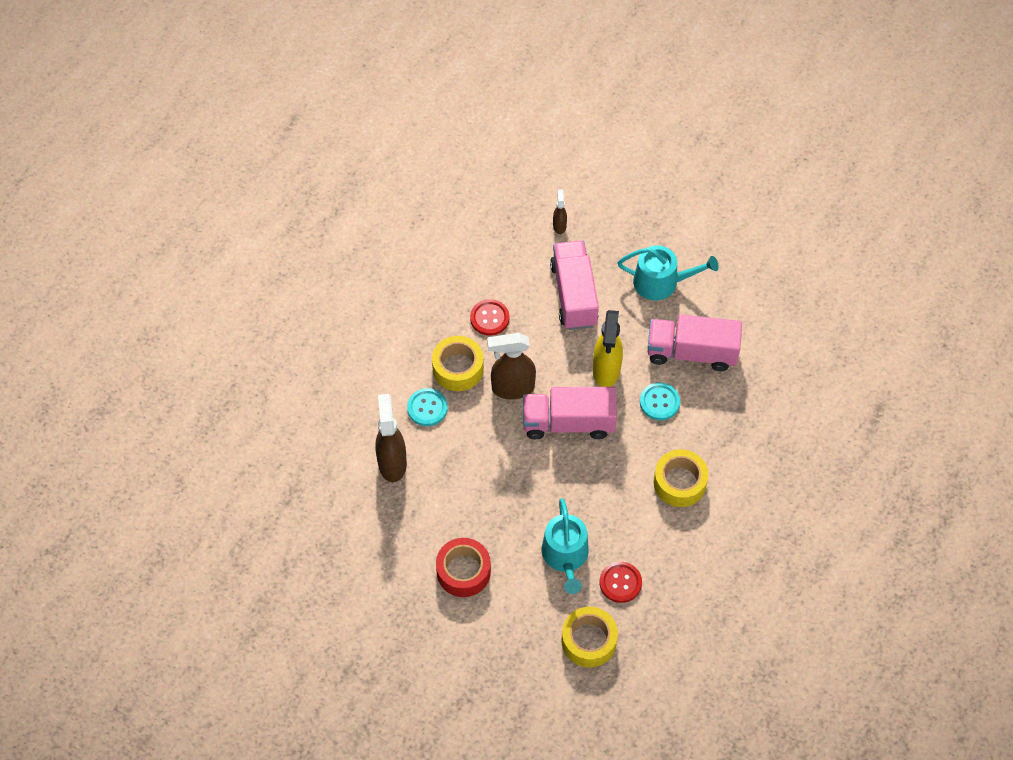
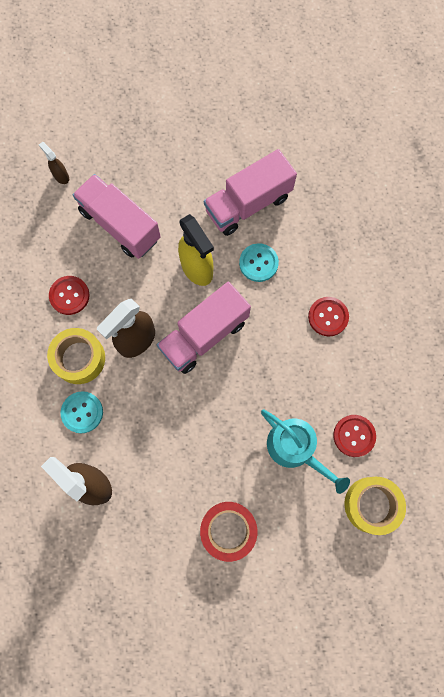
camera: 40 degrees left, 15 degrees up
turquoise watering can [618,245,718,300] -> none
yellow tape [654,449,709,507] -> red button [308,297,349,337]

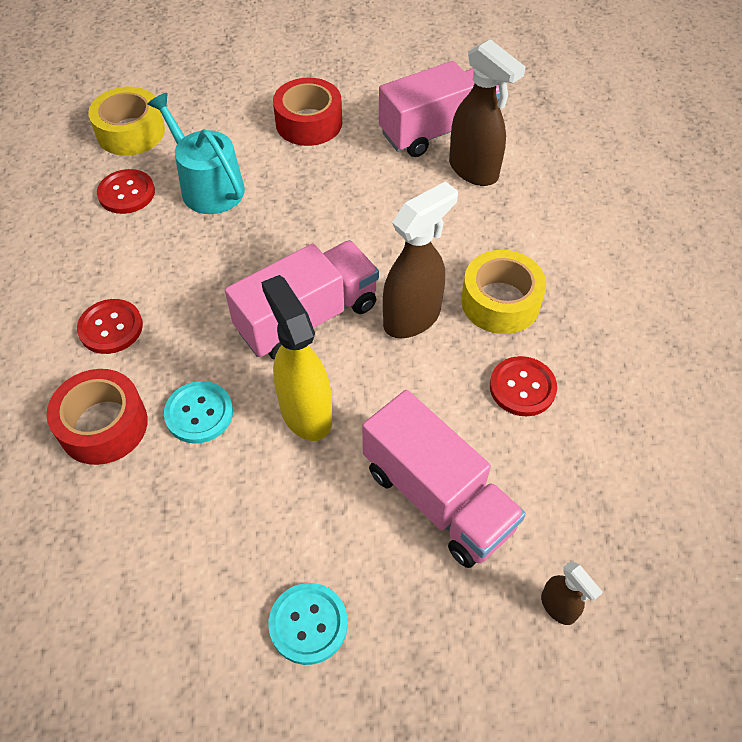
camera: 175 degrees left, 20 degrees down
turquoise button [61,391,103,433] -> turquoise button moved to [268,583,348,665]
pink truck [204,149,297,236] -> pink truck moved to [379,61,500,157]
none -> red tape [47,369,148,465]

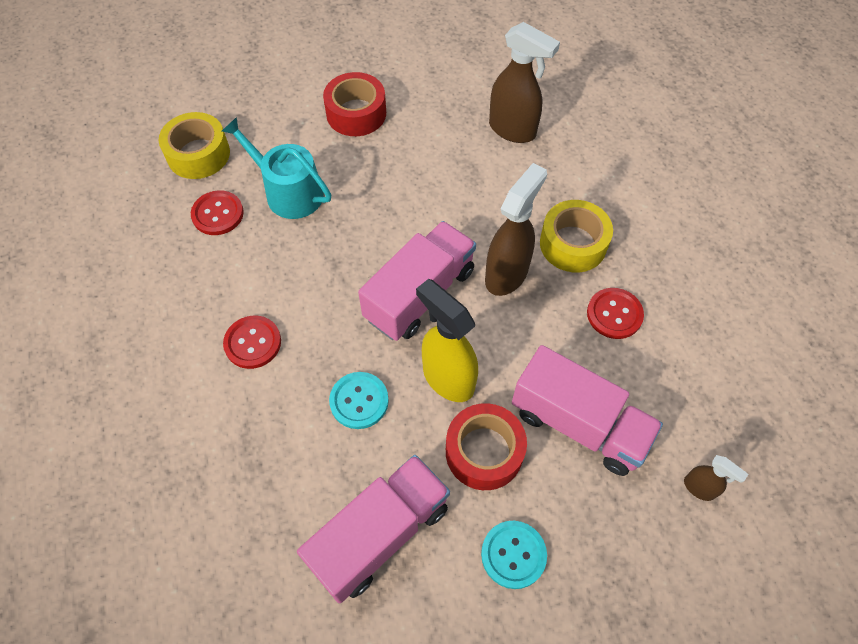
camera: 15 degrees left, 5 degrees up
red tape [47,369,148,465] -> red tape moved to [446,403,527,490]
pink truck [379,61,500,157] -> pink truck moved to [297,455,450,603]

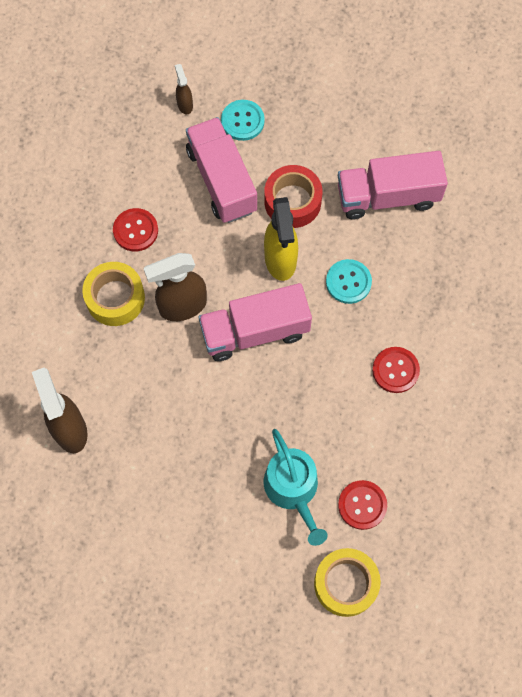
camera: 145 degrees left, 10 degrees up
red tape [323,72,386,136] -> none
turquoise button [481,521,547,589] -> turquoise button moved to [221,100,265,141]

